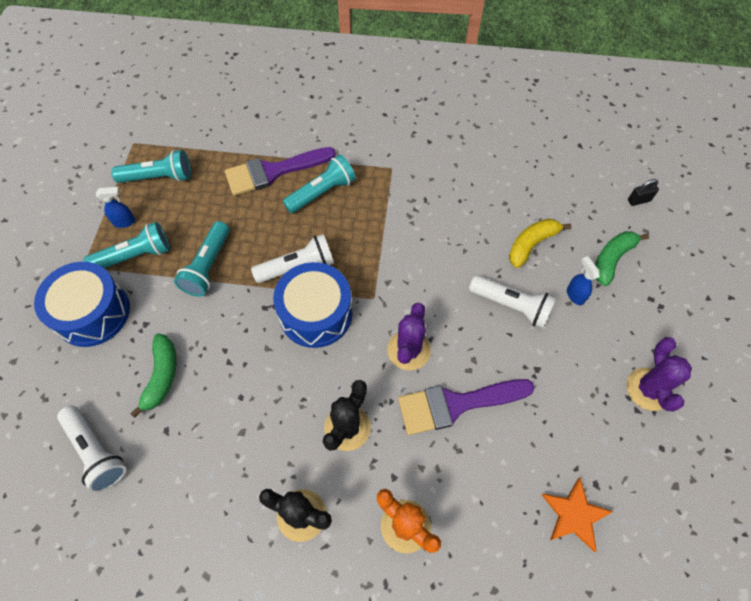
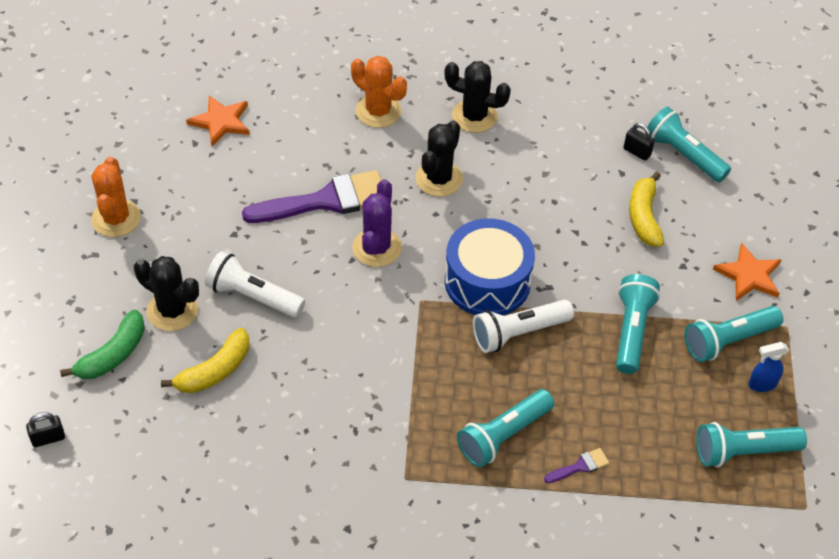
camera: 175 degrees right, 10 degrees down
blue drum [34,262,130,347] -> orange star [713,243,781,301]
white flashlight [57,405,126,493] -> turquoise flashlight [645,106,731,182]
green banana [130,333,176,418] -> yellow banana [629,172,664,247]
purple brush [225,147,336,196] -> purple brush [544,448,609,483], size x0.41
blue spray bottle [567,256,600,305] -> black cactus [134,256,199,331]
purple cactus [627,337,692,411] -> orange cactus [91,157,141,237]
none -> black padlock [624,123,655,161]

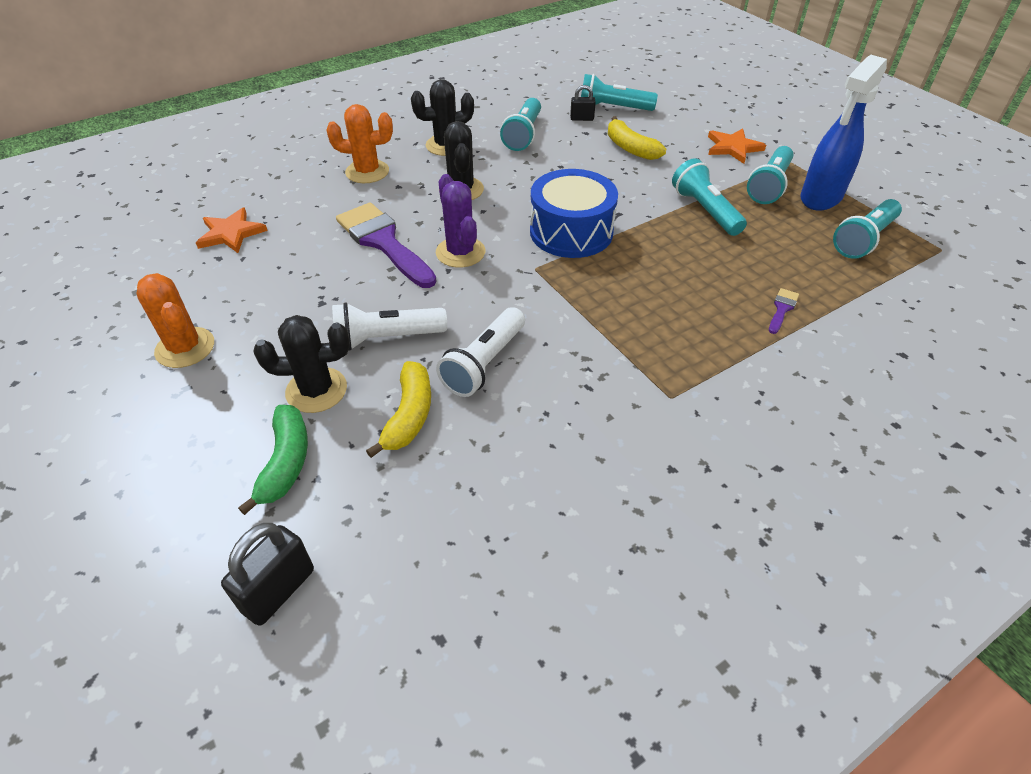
camera: 35 degrees left, 5 degrees down
black padlock [26,412,65,447] -> black padlock [221,523,314,626], size x1.67
purple brush [242,170,381,223] -> purple brush turned 75 degrees counterclockwise [336,203,437,288]
turquoise flashlight [457,389,554,467] -> turquoise flashlight moved to [500,98,541,151]
white flashlight [473,300,574,353] -> white flashlight moved to [436,307,525,397]
blue spray bottle [749,342,789,392] -> blue spray bottle [800,55,887,211], size x2.22

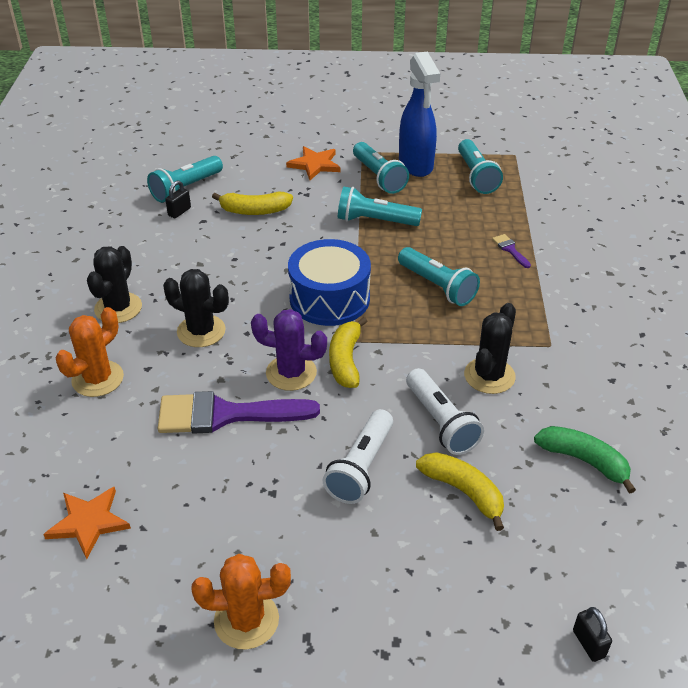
camera: 55 degrees left, 5 degrees down
black padlock [221,523,314,626] -> black padlock [573,607,612,662], size x0.60
green banana [238,405,308,515] -> green banana moved to [534,426,636,494]
black cactus [253,315,350,413] -> black cactus moved to [464,303,516,394]
turquoise flashlight [500,98,541,151] -> turquoise flashlight moved to [398,247,480,306]
none -> yellow banana [329,317,368,388]

